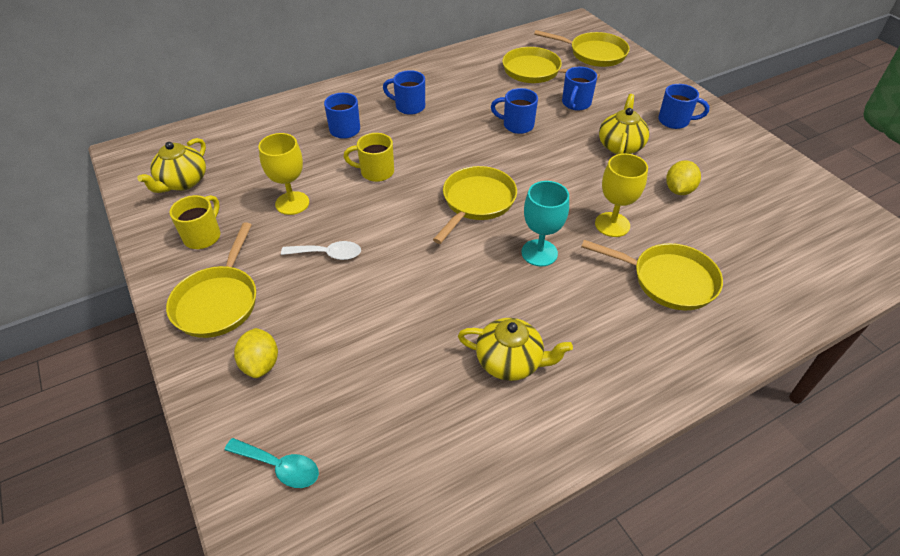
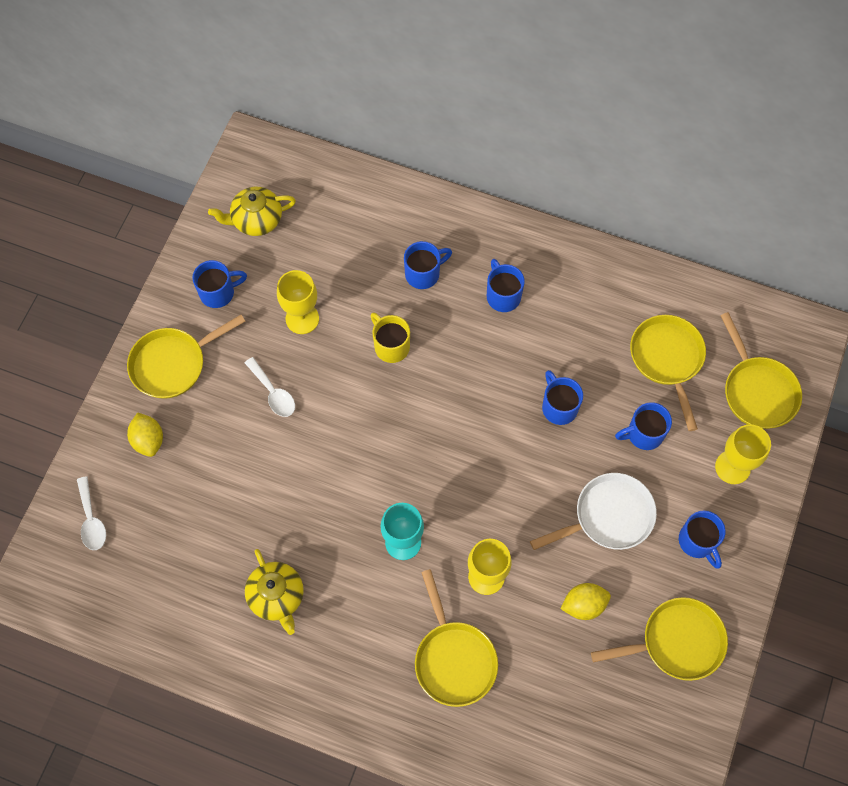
camera: 50 degrees right, 20 degrees up
yellow mug [169,195,221,249] -> blue mug [192,260,247,308]
turquoise spoon [225,438,319,488] -> white spoon [77,476,106,550]
yellow lemon [234,328,278,378] -> yellow lemon turned 60 degrees counterclockwise [127,413,163,457]
yellow pan [433,166,517,244] -> yellow pan moved to [591,597,728,681]
yellow teapot [599,94,649,154] -> white pan [530,473,657,550]
none -> yellow goblet [715,424,771,484]

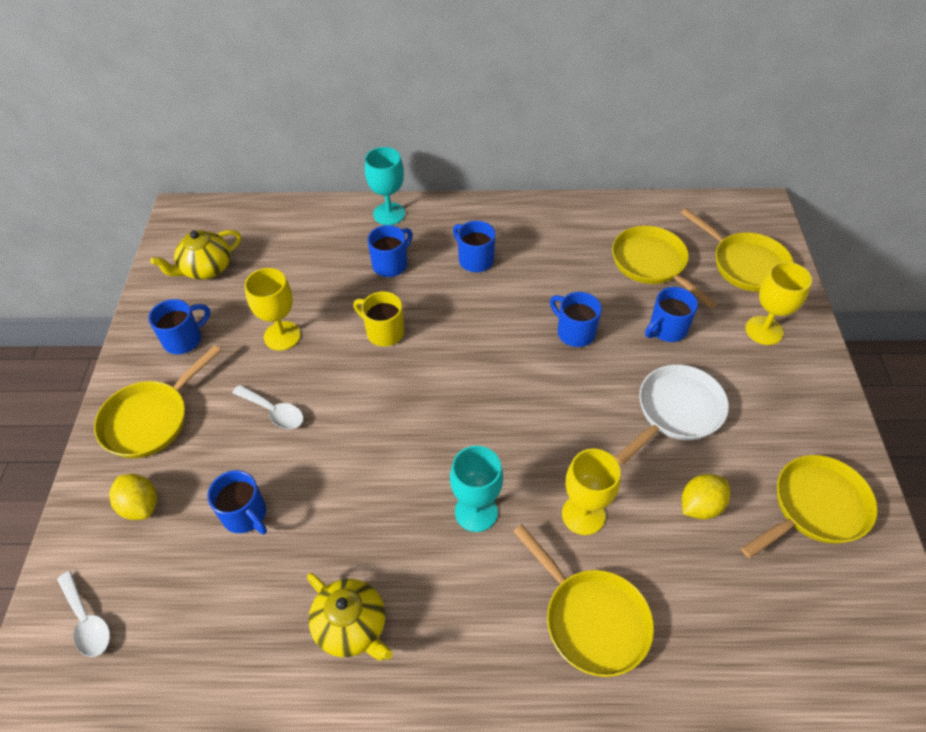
camera: 20 degrees left, 15 degrees down
blue mug [679,511,726,569] -> blue mug moved to [207,470,267,534]
none -> turquoise goblet [365,147,405,225]

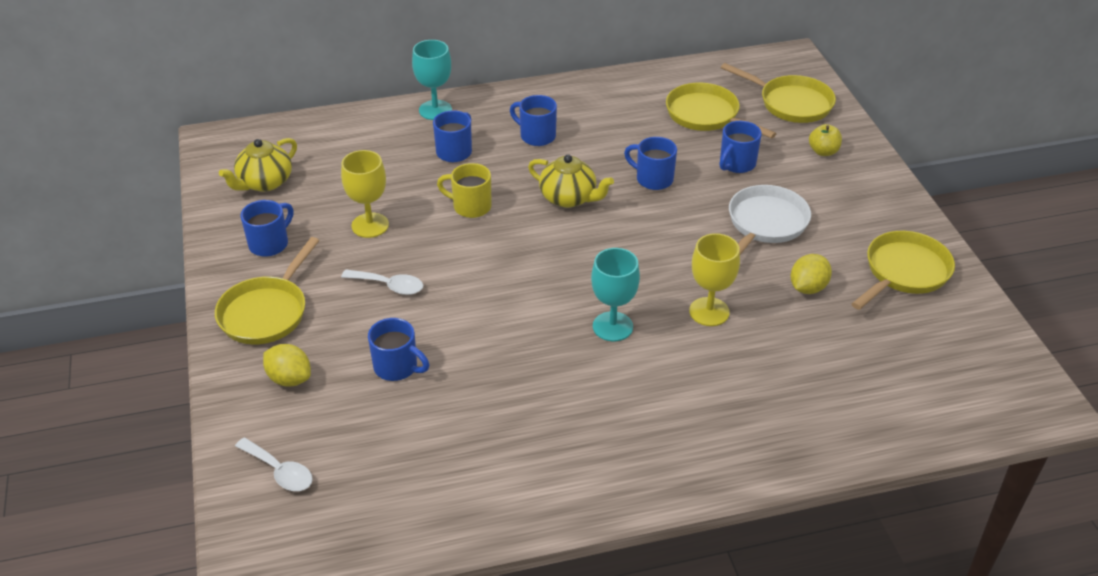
camera: 15 degrees left, 10 degrees down
yellow teapot [307,573,393,660] -> yellow teapot moved to [528,154,614,208]
yellow pan [513,524,654,677] -> none
yellow goblet [746,262,812,345] -> yellow apple [809,124,842,156]

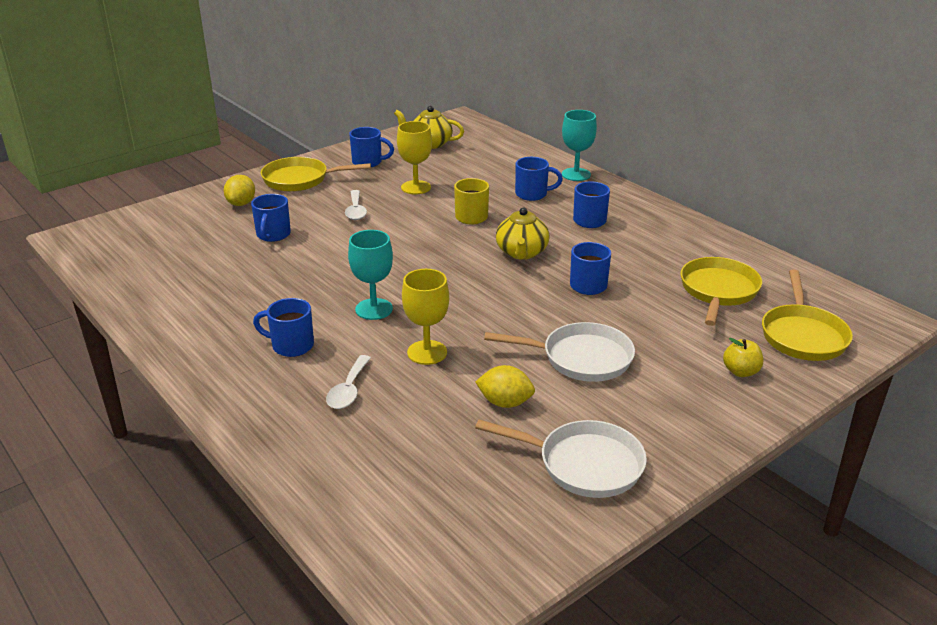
camera: 65 degrees right, 10 degrees down
white spoon [235,438,313,491] -> white spoon moved to [326,355,371,409]
blue mug [720,121,762,173] -> blue mug moved to [253,298,314,357]
yellow pan [852,231,955,310] -> white pan [475,420,647,498]

